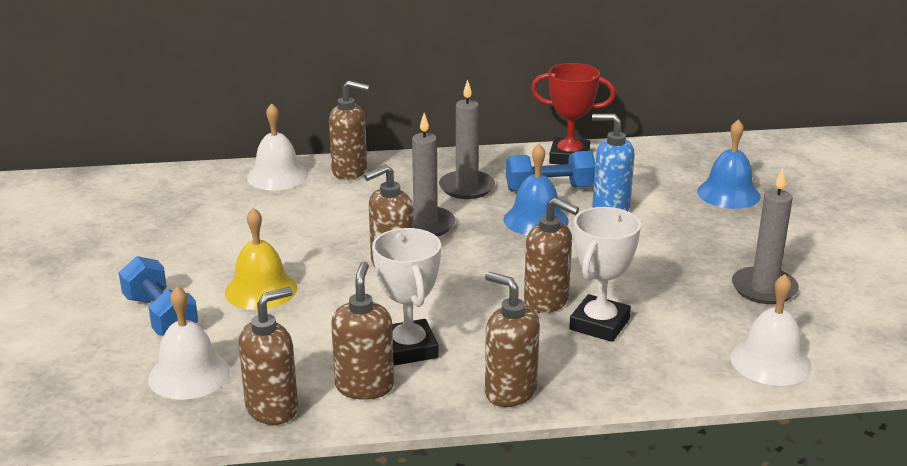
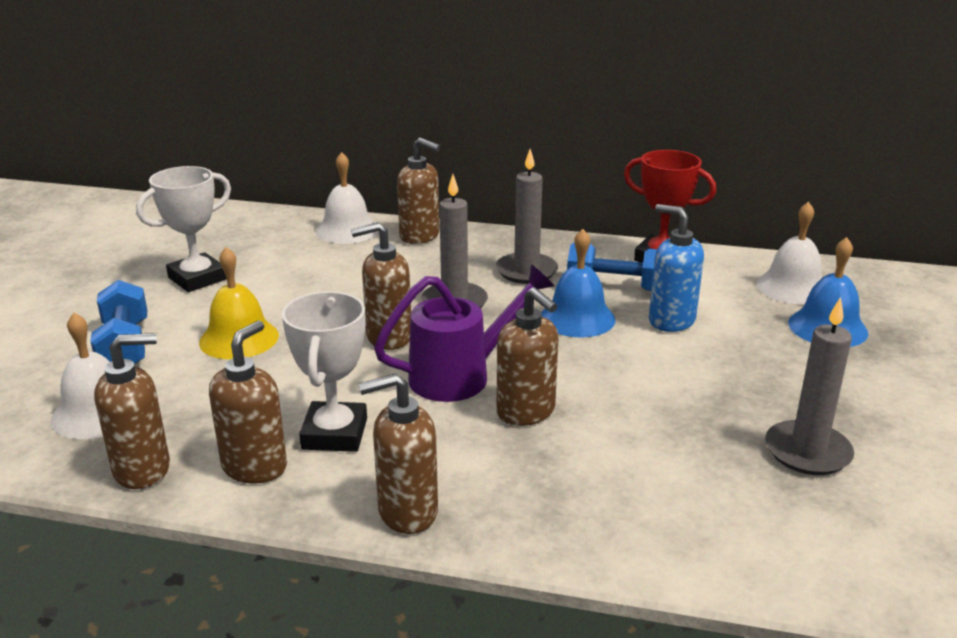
camera: 20 degrees right, 0 degrees up
brown soap dispenser [485,272,540,407] -> brown soap dispenser turned 75 degrees counterclockwise [359,373,438,534]
white trophy [569,207,641,342] -> white trophy moved to [136,166,231,292]
white bell [730,274,811,386] -> white bell moved to [756,202,822,305]
none -> purple watering can [374,264,554,402]

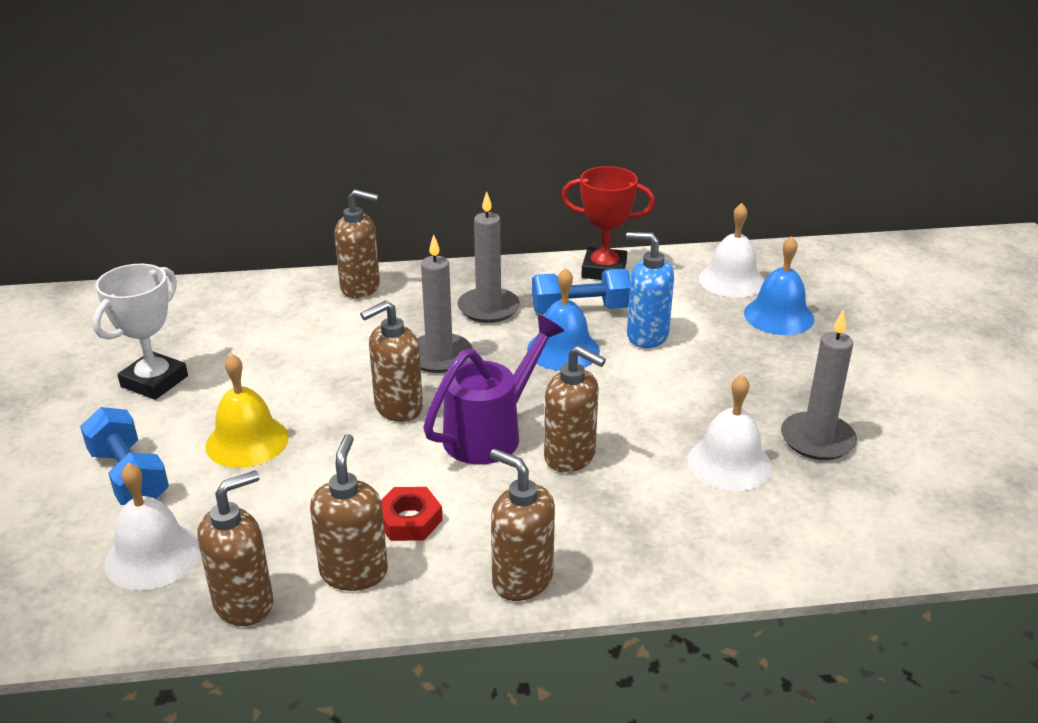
camera: 20 degrees left, 5 degrees up
white trophy [282,291,367,452] -> red nut [381,487,443,541]
white bell [316,152,378,244] -> white bell moved to [687,374,772,491]
brown soap dispenser [359,373,438,534] -> brown soap dispenser turned 75 degrees clockwise [490,449,555,601]

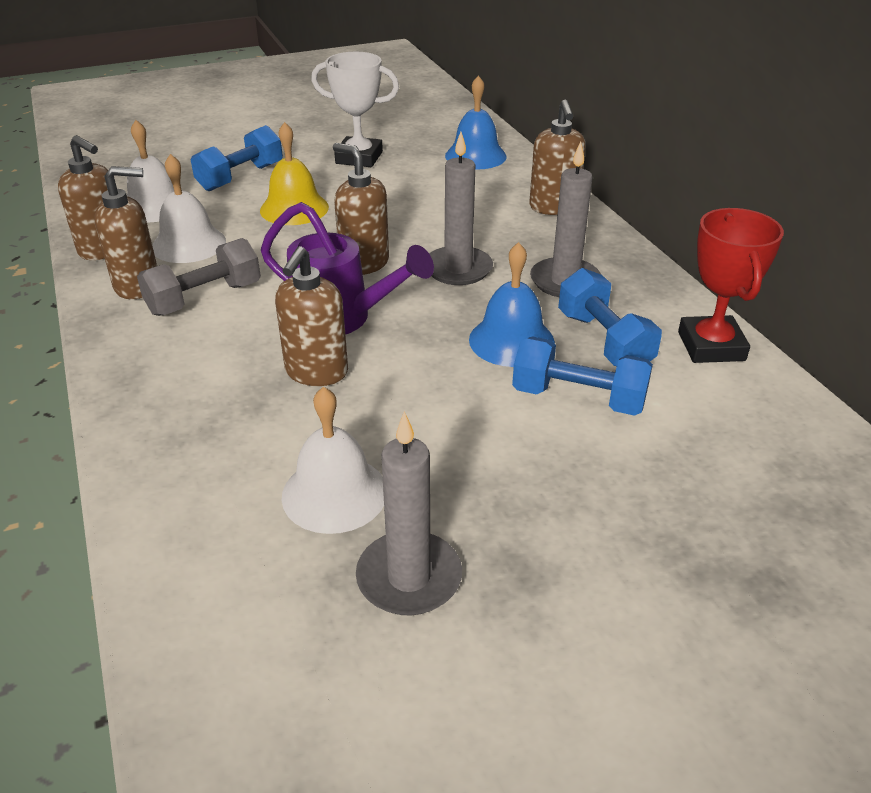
camera: 75 degrees right, 5 degrees up
red nut [381,487,443,541] -> grey dumbbell [137,238,261,316]
brown soap dispenser [490,449,555,601] -> none
blue soap dispenser [626,232,674,348] -> blue dumbbell [512,336,653,416]
white bell [699,203,765,298] -> white bell moved to [152,154,226,263]
blue bell [744,236,814,335] -> blue bell moved to [445,75,507,170]

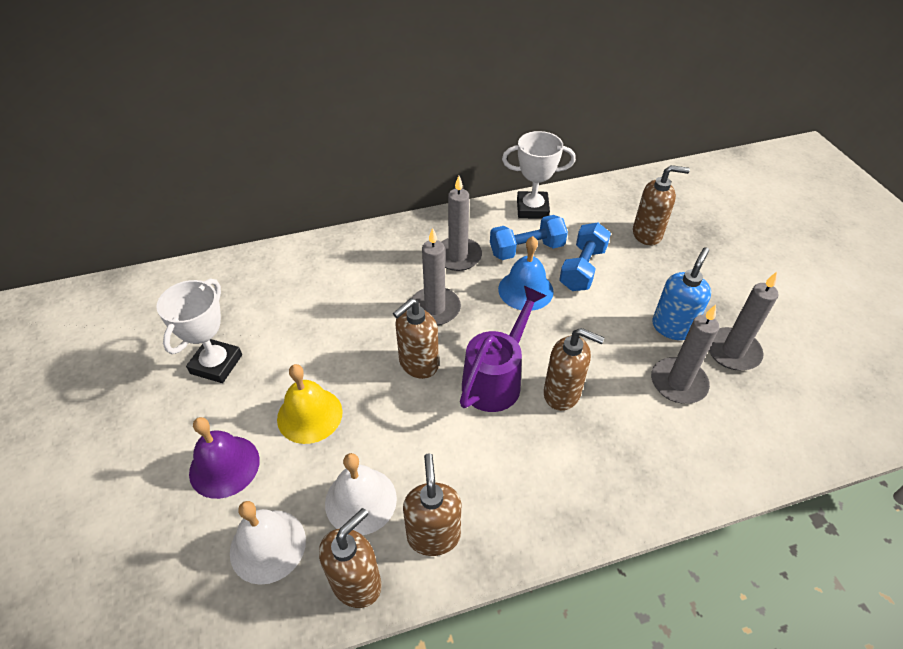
camera: 85 degrees left, 10 degrees up
grey dumbbell [137,238,261,316] -> none
blue dumbbell [191,125,283,191] -> purple bell [189,417,260,499]
white bell [282,387,384,534] -> grey candle [651,305,719,404]
blue bell [445,75,507,170] -> none
brown soap dispenser [529,100,586,215] -> brown soap dispenser moved to [633,165,690,246]
red trophy [678,208,784,363] -> white trophy [502,131,576,219]
none -> blue soap dispenser [652,247,711,340]

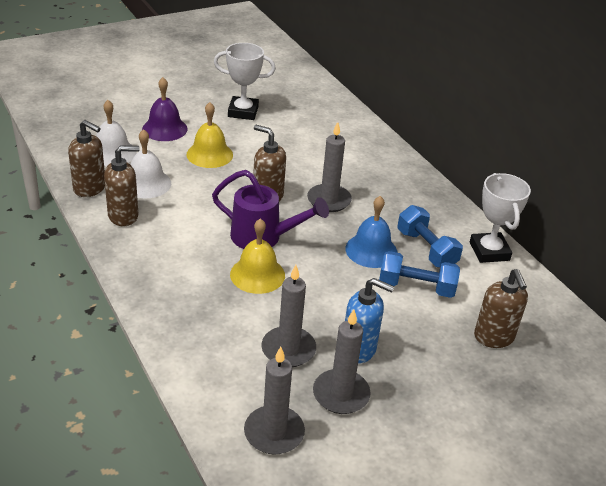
camera: 75 degrees right, 10 degrees down
grey candle [441,176,482,271] -> grey candle moved to [244,347,305,455]
brown soap dispenser [544,328,605,411] -> yellow bell [230,218,285,294]

